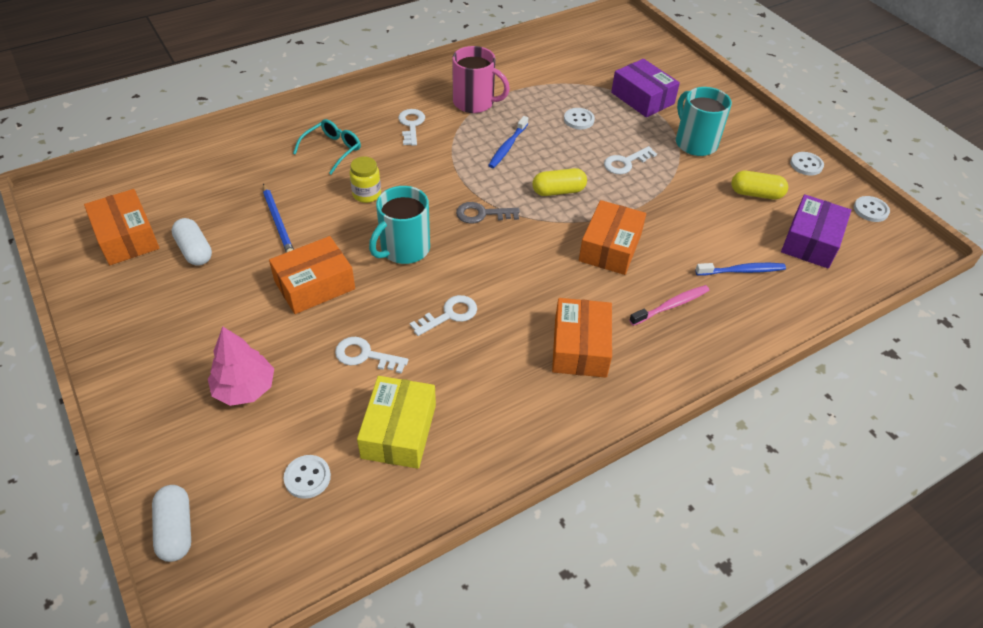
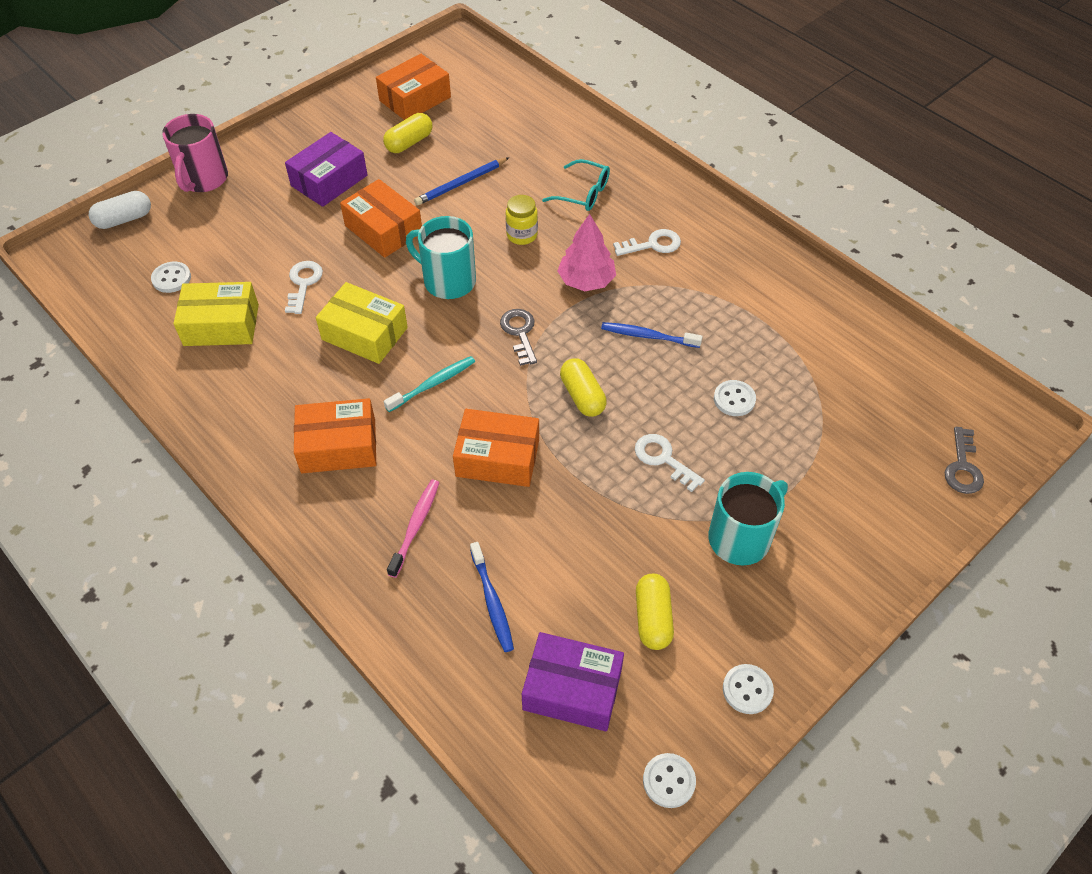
camera: 80 degrees right, 5 degrees up
white capsule [171,218,212,266] -> yellow capsule [383,113,433,153]
pink tree [208,326,274,406] -> pink tree moved to [558,214,616,291]
white key [410,295,477,336] -> yellow box [316,282,408,364]
pink mug [452,46,510,113] -> pink mug moved to [162,114,228,192]
purple box [611,59,680,117] -> purple box moved to [285,132,367,207]
pink toothbrush [629,285,710,326] -> pink toothbrush turned 120 degrees counterclockwise [387,480,439,578]
none -> turquoise toothbrush [384,356,475,412]
none -> grey key [944,427,984,494]

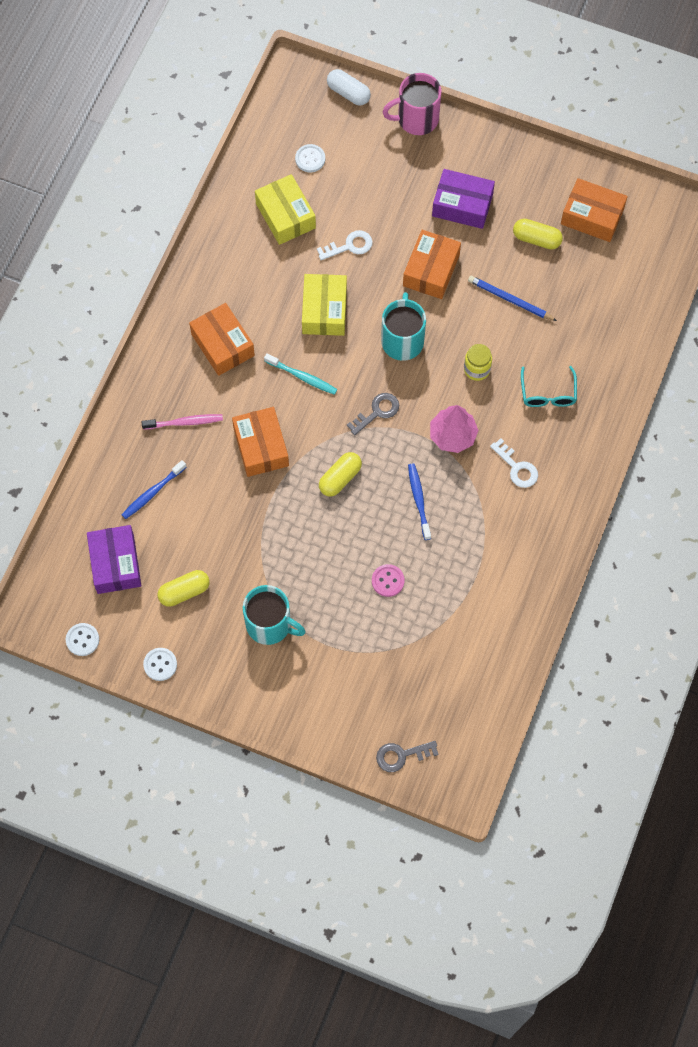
camera: 65 degrees right, 15 degrees up
white key [635,434,705,492] -> none
white button [714,380,756,416] -> pink button [372,564,405,597]

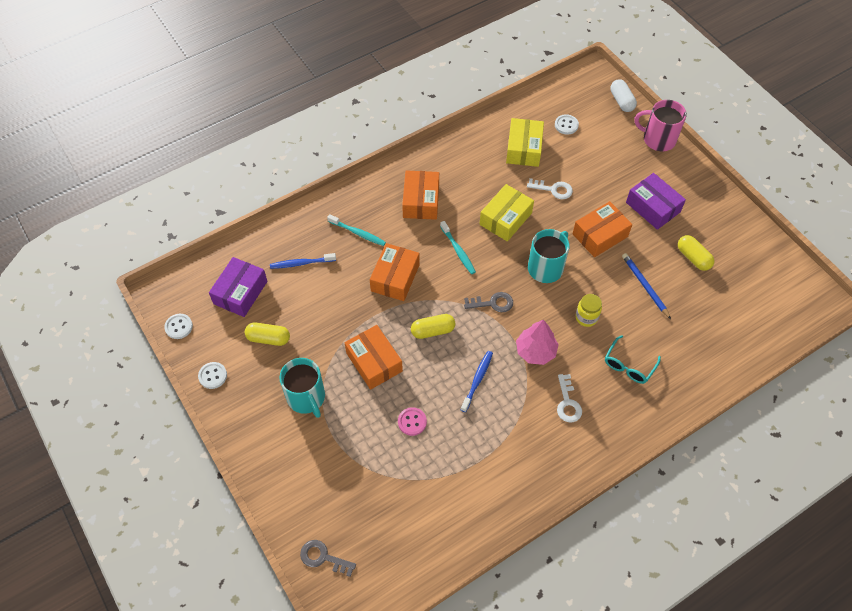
camera: 35 degrees right, 10 degrees down
pink toothbrush [142,414,223,430] -> turquoise toothbrush [327,214,386,246]
orange box [561,178,628,242] -> orange box moved to [345,325,403,390]

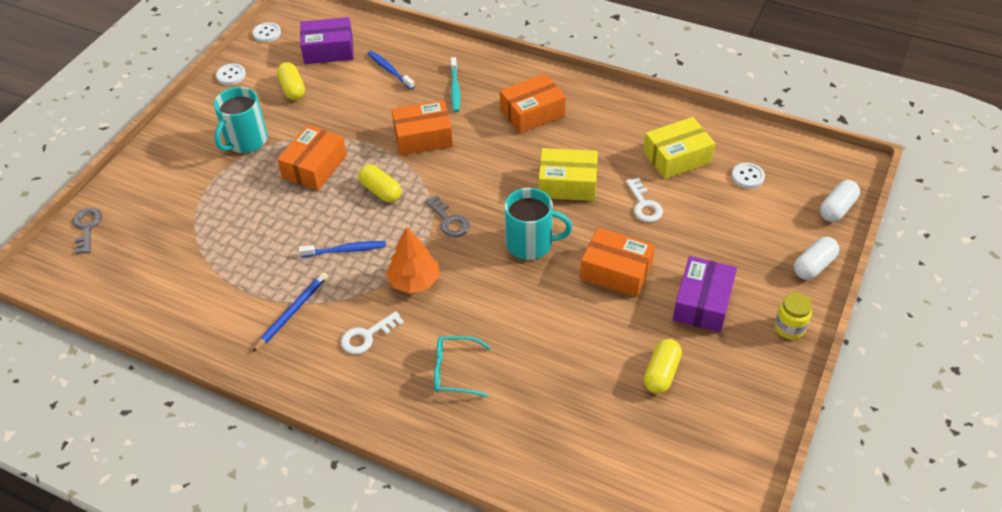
camera: 60 degrees right, 10 degrees down
pink button [398,407,427,436] -> none
turquoise toothbrush [440,221,476,274] -> none
pink tree [516,320,559,365] -> orange tree [386,227,439,293]
yellow jar [575,294,602,327] -> yellow jar moved to [775,293,812,339]
blue pencil [622,253,671,319] -> blue pencil moved to [253,272,328,352]
pink mug [634,100,687,151] -> white capsule [794,237,840,280]

